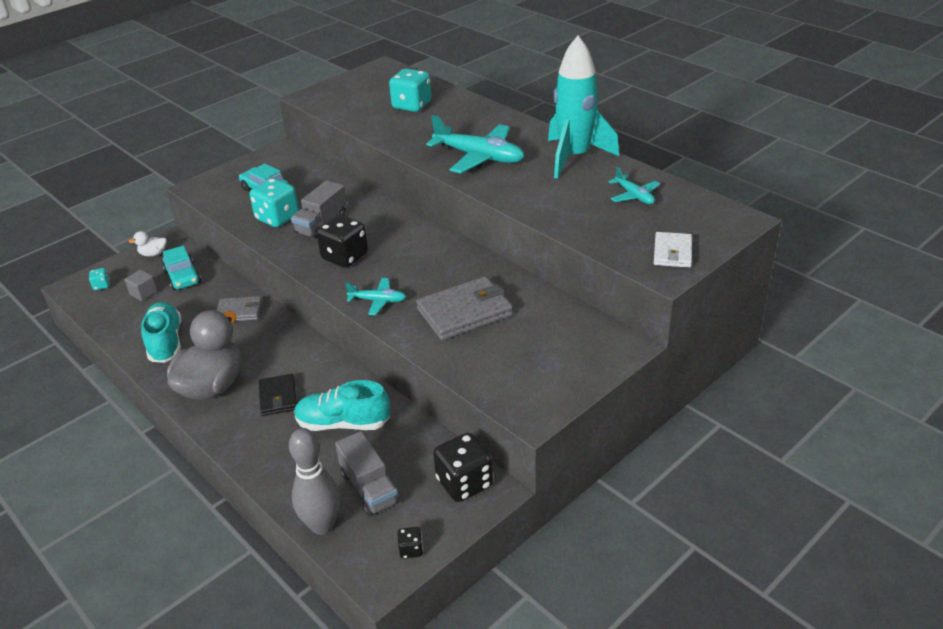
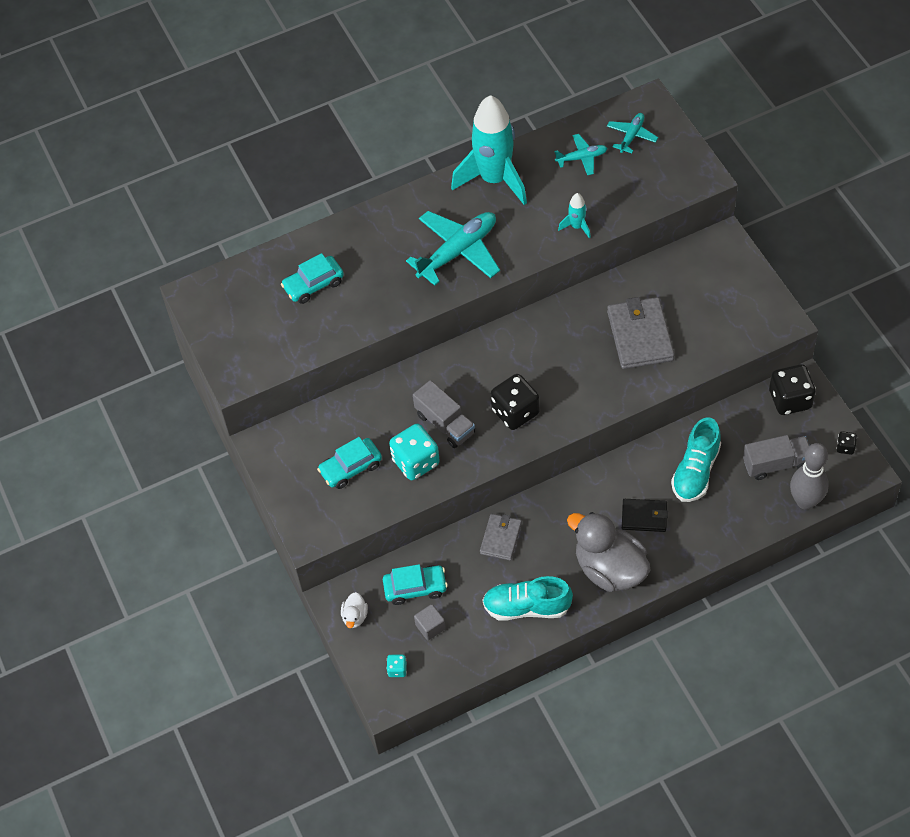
camera: 70 degrees left, 20 degrees up
turquoise plane [345,278,406,315] -> turquoise plane moved to [607,113,658,153]
turquoise dice [389,69,431,112] -> turquoise car [281,253,344,304]
white wallet [654,232,692,268] -> none
none -> turquoise rocket [558,193,591,239]

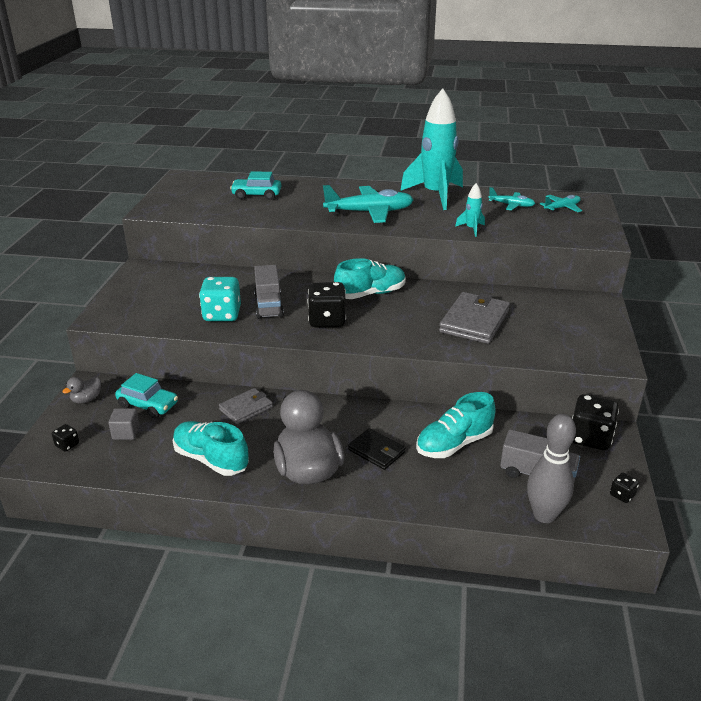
camera: 30 degrees right, 25 degrees down
turquoise car [317,437,382,489] -> none
white duck [341,592,368,628] -> grey duck [62,377,101,404]
turquoise dice [386,655,407,677] -> black dice [52,424,79,452]
none -> turquoise shoe [334,258,406,299]

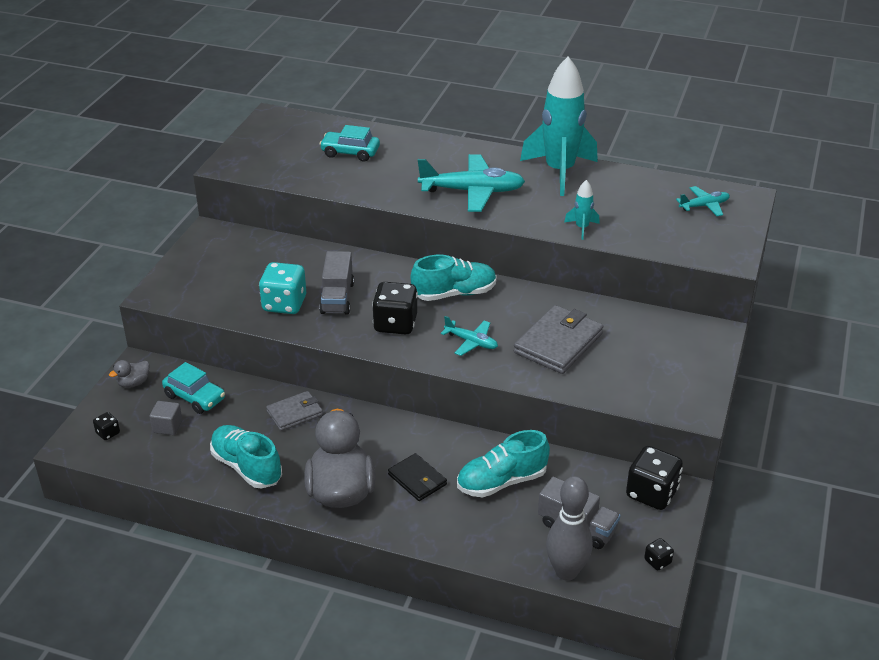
camera: 10 degrees right, 5 degrees up
turquoise plane [488,187,535,210] -> turquoise plane moved to [441,316,498,356]

